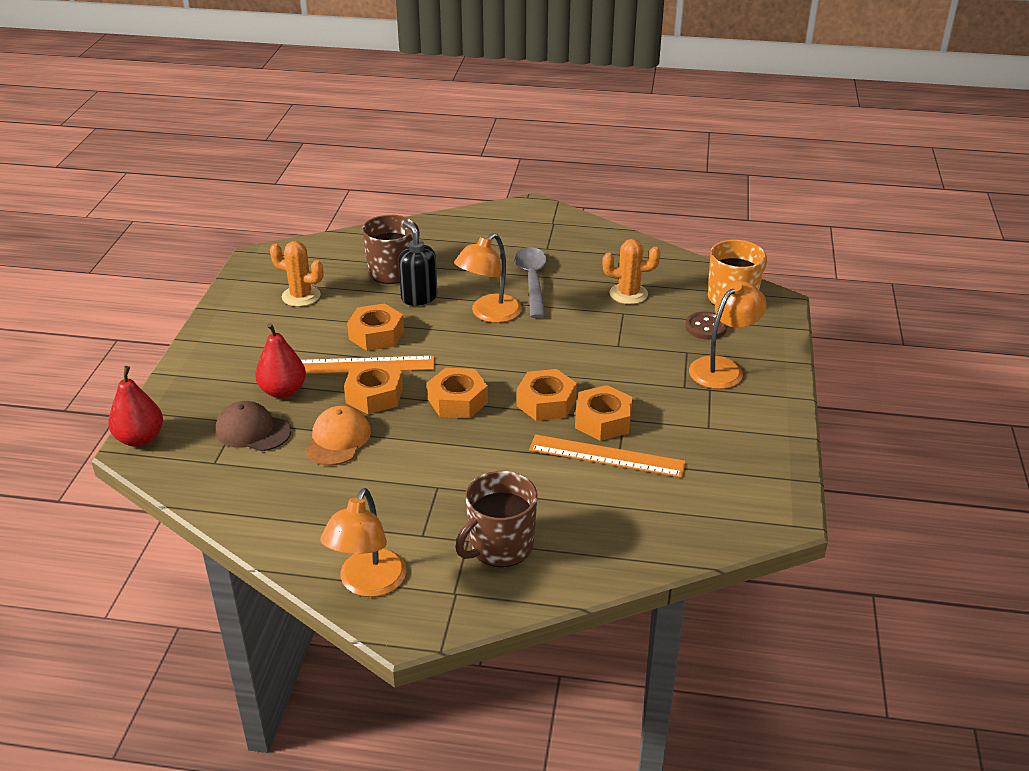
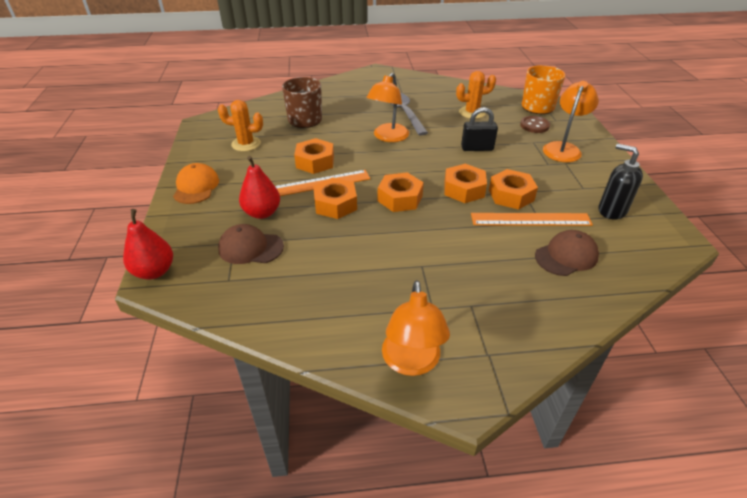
camera: 15 degrees left, 5 degrees up
orange cap [305,406,371,465] -> orange cap moved to [173,163,219,204]
black soap dispenser [398,221,438,306] -> black soap dispenser moved to [598,144,643,220]
brown mug [455,471,537,567] -> none
none -> black padlock [461,107,498,151]
none -> brown cap [535,230,599,276]

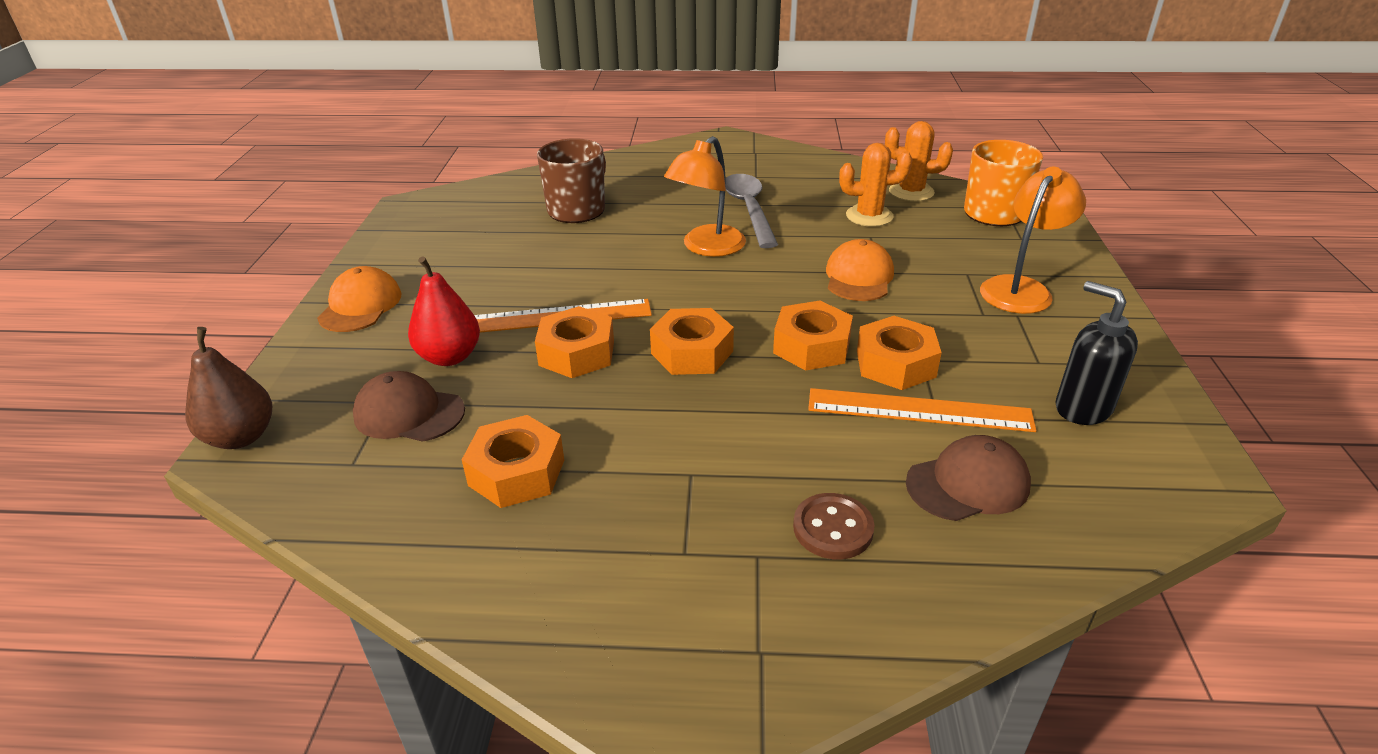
camera: 10 degrees right, 5 degrees down
red pear [123,209,173,280] -> brown pear [185,327,272,449]
orange cactus [218,100,263,151] -> orange cactus moved to [885,121,953,201]
orange nut [294,138,334,174] -> orange nut moved to [462,415,564,508]
orange lamp [382,280,450,376] -> none
black padlock [461,107,498,151] -> orange cap [826,239,894,301]
brown button [520,116,550,133] -> brown button moved to [793,493,874,559]

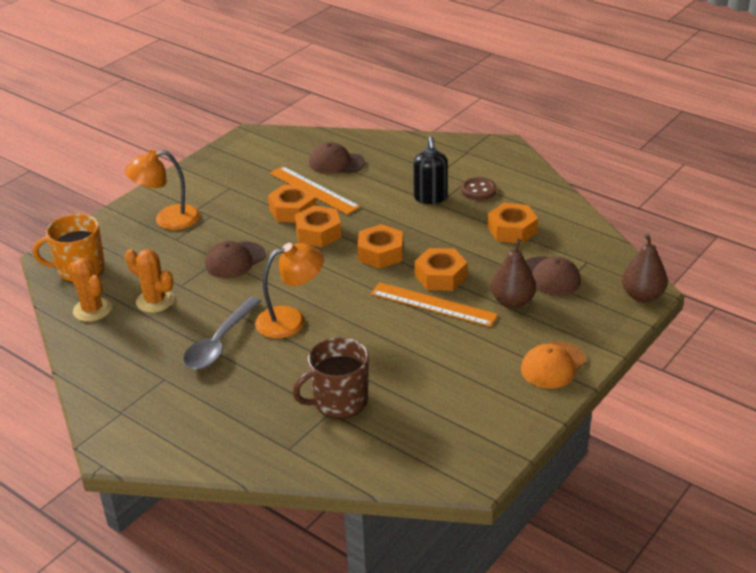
camera: 145 degrees left, 0 degrees up
red pear [408,257,480,366] -> brown pear [491,239,536,308]
brown button [793,493,874,559] -> brown button moved to [461,177,497,200]
orange cap [826,239,894,301] -> brown cap [205,241,265,278]
black soap dispenser [1056,281,1138,425] -> black soap dispenser moved to [413,136,448,204]

